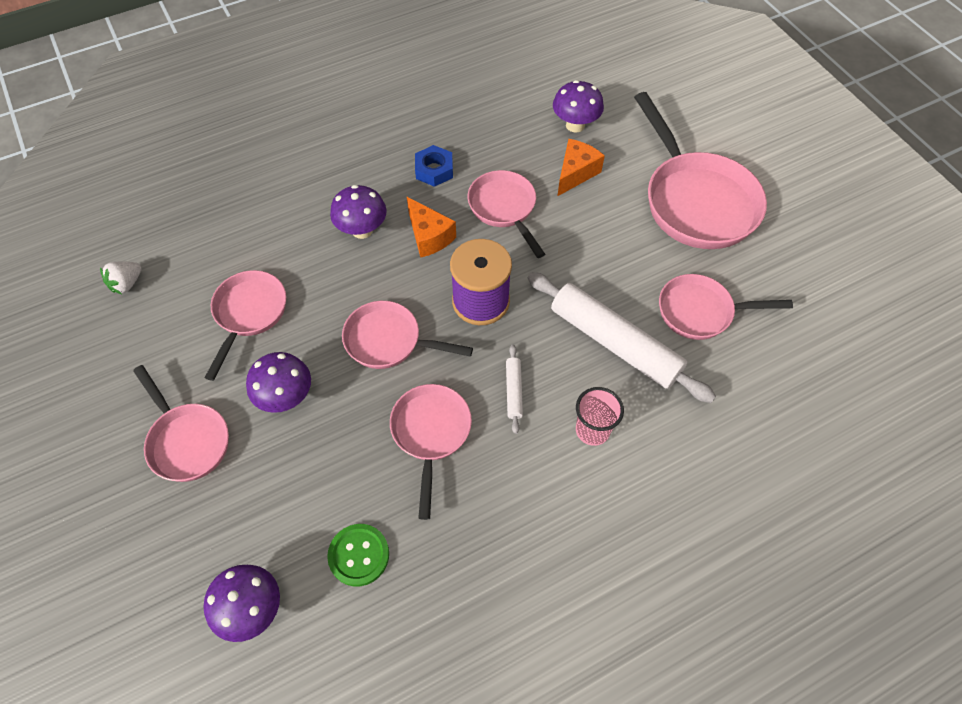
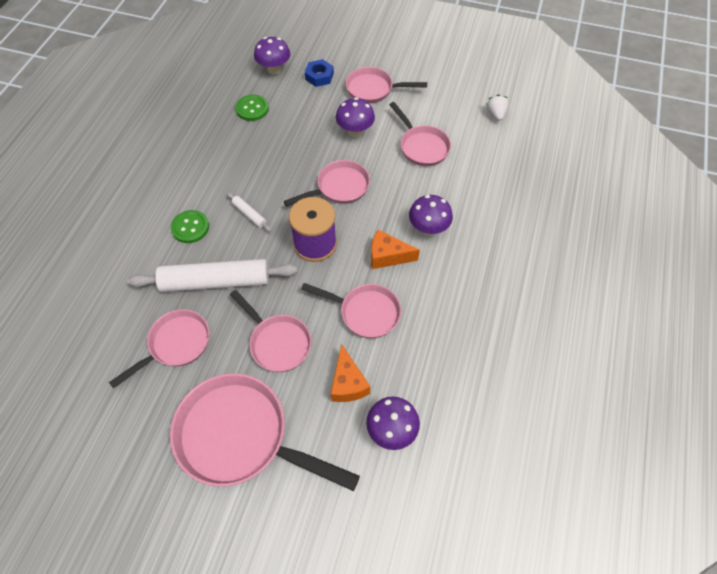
camera: 135 degrees right, 0 degrees up
pink pan [390,384,472,520] -> pink pan moved to [230,290,311,372]
blue nut [415,145,453,187] -> blue nut moved to [305,59,334,87]
pink cup [576,387,624,446] -> green button [171,210,209,243]

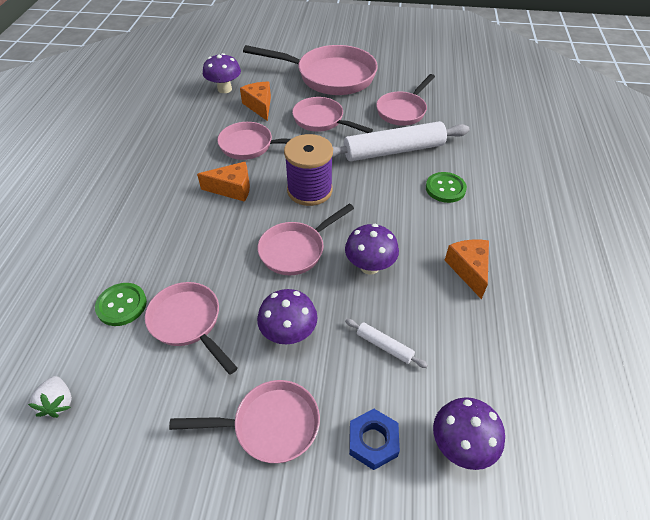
camera: 170 degrees right, 10 degrees down
white rolling pin [227,192,272,232] -> white rolling pin moved to [345,319,428,368]
green button [235,95,269,121] -> green button moved to [95,283,147,326]
purple mushroom [409,195,453,235] -> purple mushroom moved to [345,224,399,275]
none -> orange cheese [445,240,489,299]

